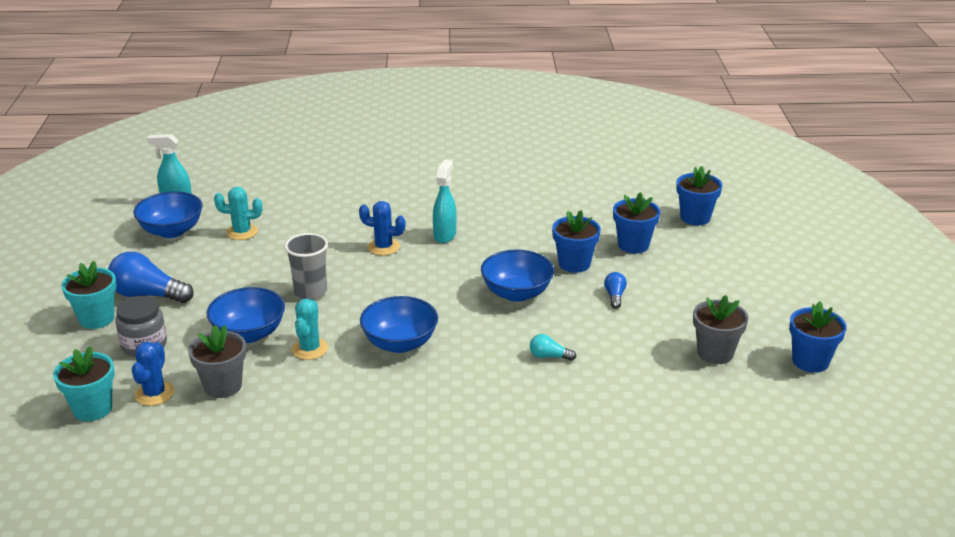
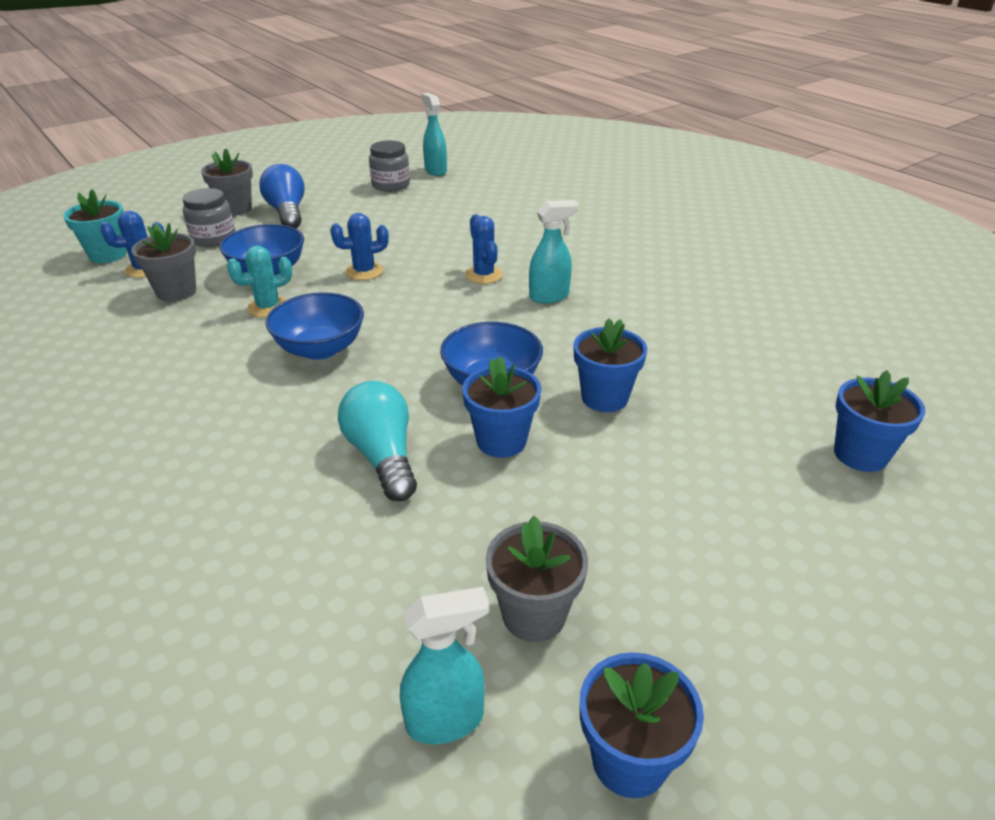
camera: 55 degrees right, 5 degrees up
turquoise flower pot [61,261,116,329] -> grey flower pot [201,149,253,216]
blue bowl [133,191,202,238] -> grey jar [369,140,410,192]
turquoise cactus [214,187,262,240] -> none
grey cup [285,233,328,300] -> blue cactus [330,213,389,280]
turquoise light bulb [530,334,576,361] -> turquoise light bulb [338,381,417,501], size x2.02
blue light bulb [604,272,627,309] -> none
blue flower pot [613,192,660,254] -> blue flower pot moved to [462,356,541,458]
none -> turquoise spray bottle [400,587,489,744]

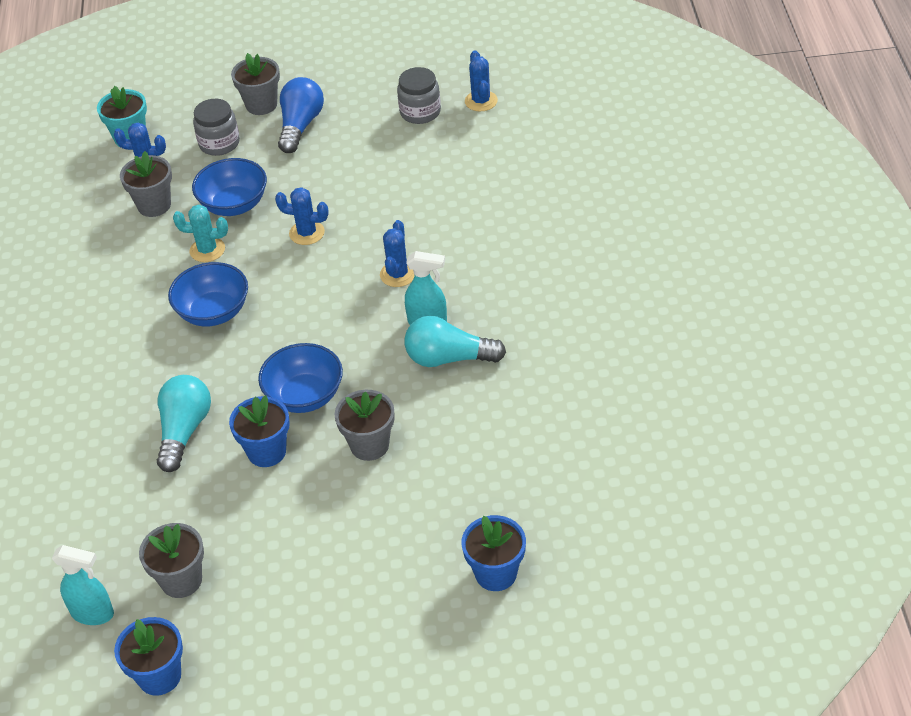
camera: 35 degrees right, 10 degrees up
turquoise spray bottle [421,93,447,176] -> blue cactus [465,50,498,111]
blue flower pot [574,318,647,412] -> grey flower pot [335,390,395,461]
none -> turquoise light bulb [405,316,506,367]

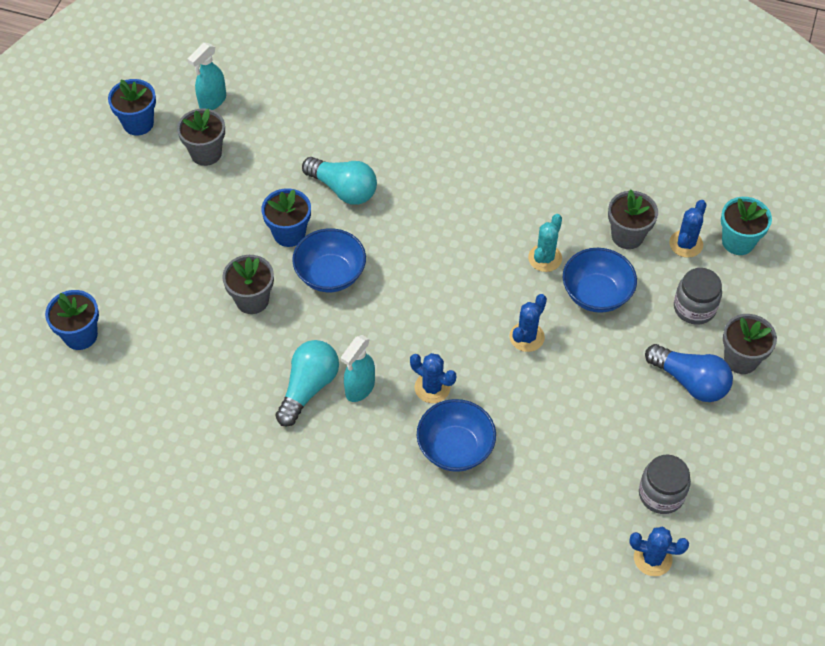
camera: 110 degrees right, 10 degrees up
blue bowl [168,262,248,327] -> blue bowl moved to [417,399,496,472]

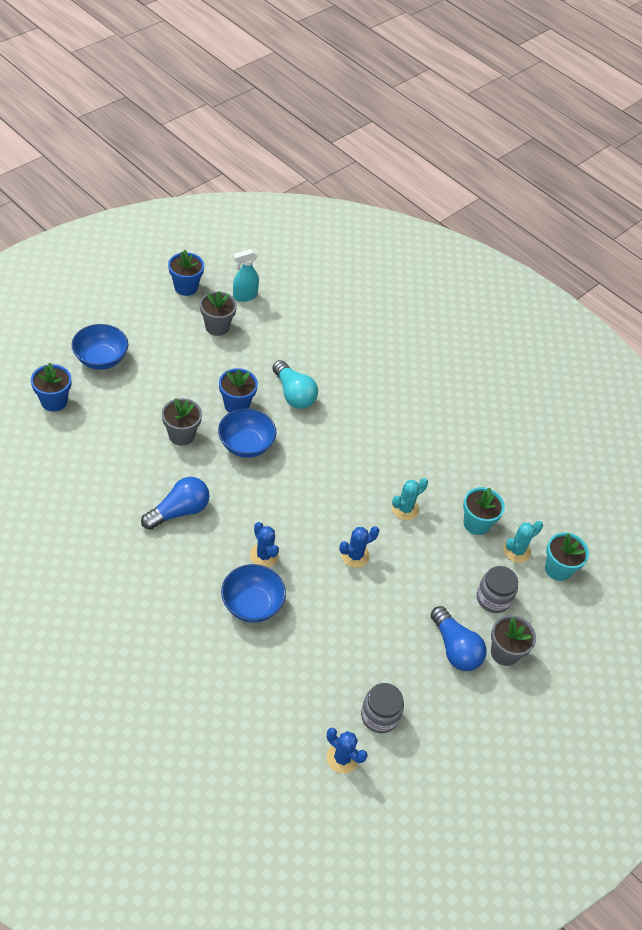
camera: 20 degrees right, 5 degrees down
turquoise light bulb [276,340,339,427] -> blue light bulb [141,477,209,530]
turquoise spray bottle [341,335,375,402] -> none
blue bowl [563,248,637,313] -> blue bowl moved to [72,324,128,370]
grey flower pot [608,189,658,249] -> turquoise flower pot [463,487,505,535]
blue cactus [669,200,707,258] -> turquoise cactus [504,521,543,563]

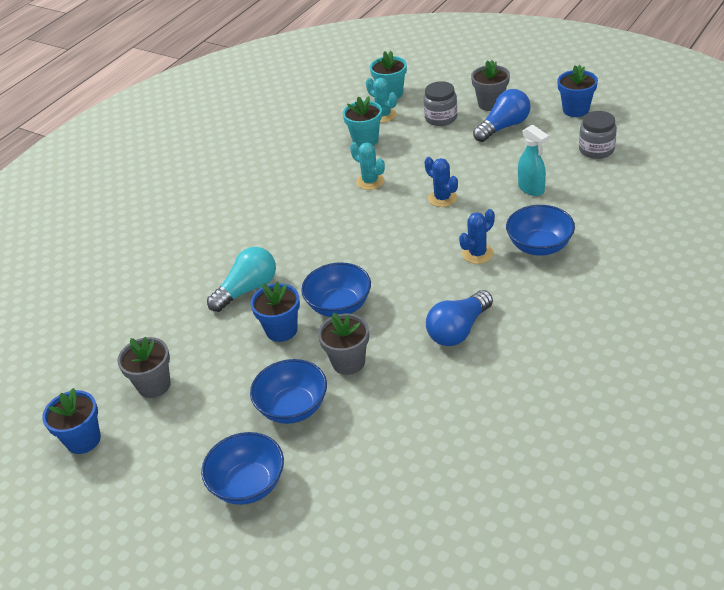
camera: 90 degrees left, 10 degrees down
blue flower pot [31,363,71,412] -> blue flower pot moved to [557,65,598,117]
blue light bulb [141,477,209,530] -> blue light bulb turned 90 degrees counterclockwise [426,290,493,346]
turquoise spray bottle [233,249,259,302] -> turquoise spray bottle moved to [518,124,549,196]
blue cactus [326,727,367,774] -> none
none -> blue bowl [250,359,327,424]

